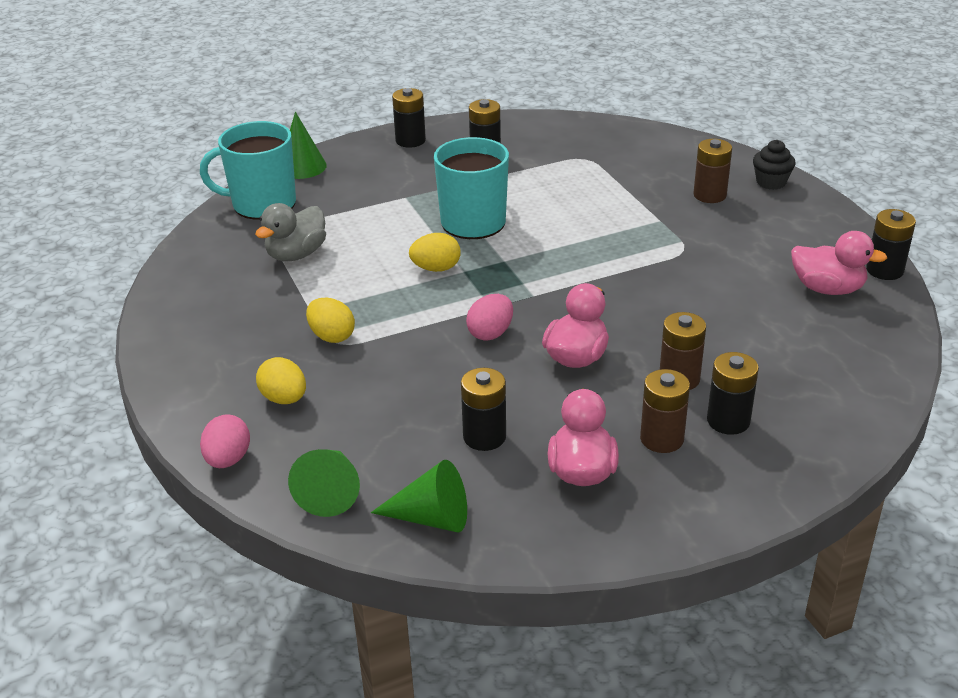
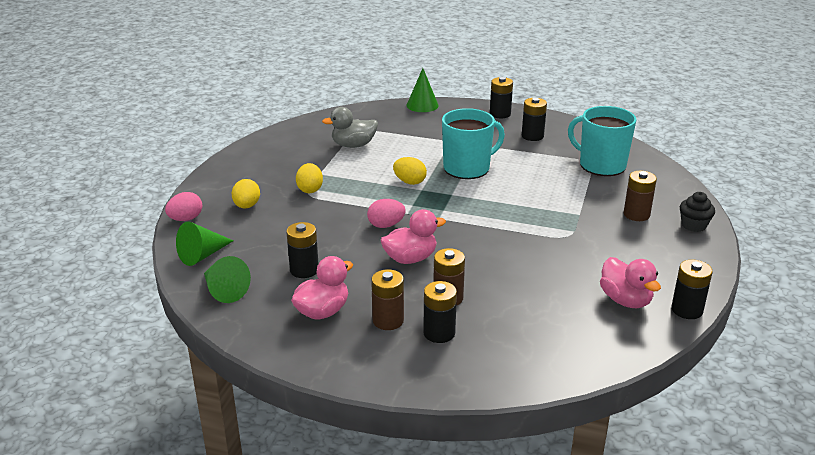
camera: 40 degrees right, 5 degrees down
turquoise mug [200,121,296,220] -> turquoise mug moved to [568,106,637,176]

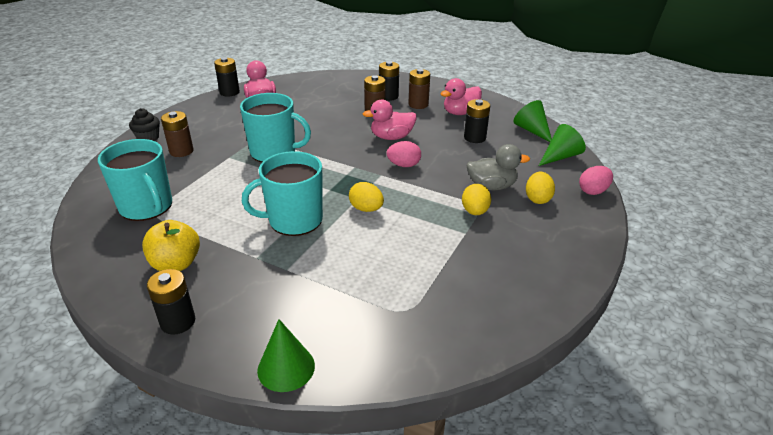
camera: 170 degrees left, 5 degrees up
grey duck [322,107,378,148] -> grey duck moved to [467,144,530,191]
black battery [522,98,547,141] -> yellow apple [142,220,200,271]
none -> turquoise mug [240,93,311,162]

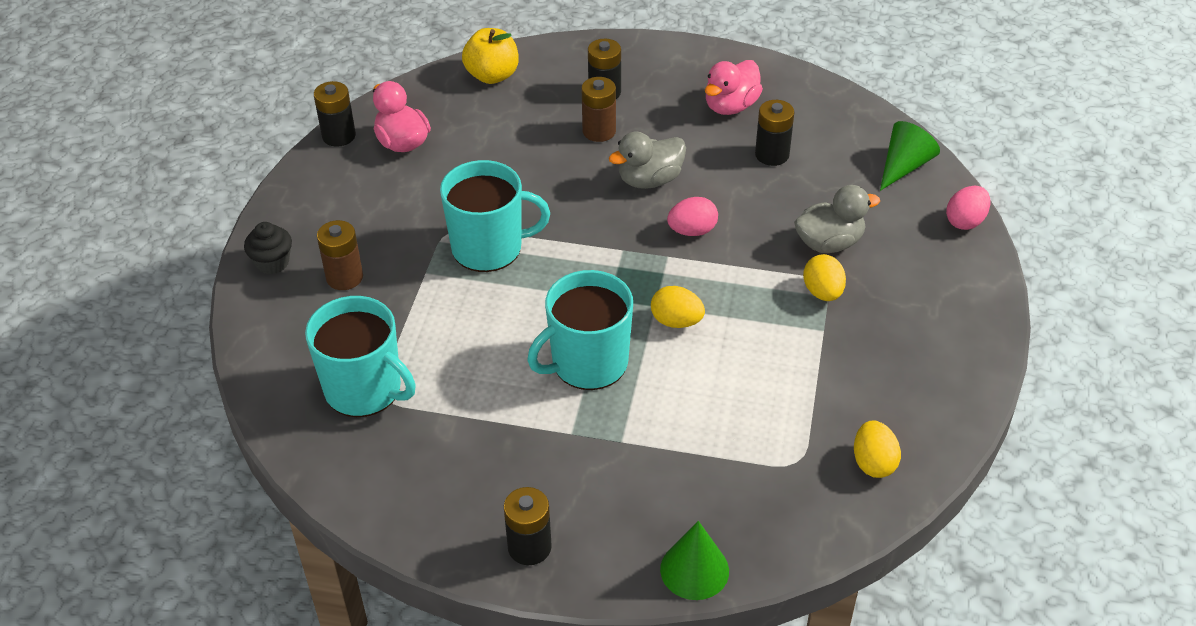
camera: 15 degrees left, 10 degrees up
yellow apple [142,220,200,271] -> yellow apple moved to [462,28,519,84]
pink duck [363,99,417,140] -> grey duck [609,132,686,189]
brown battery [408,69,430,109] -> none
green cone [514,100,552,142] -> none
yellow egg [526,172,555,204] -> yellow egg moved to [854,421,901,478]

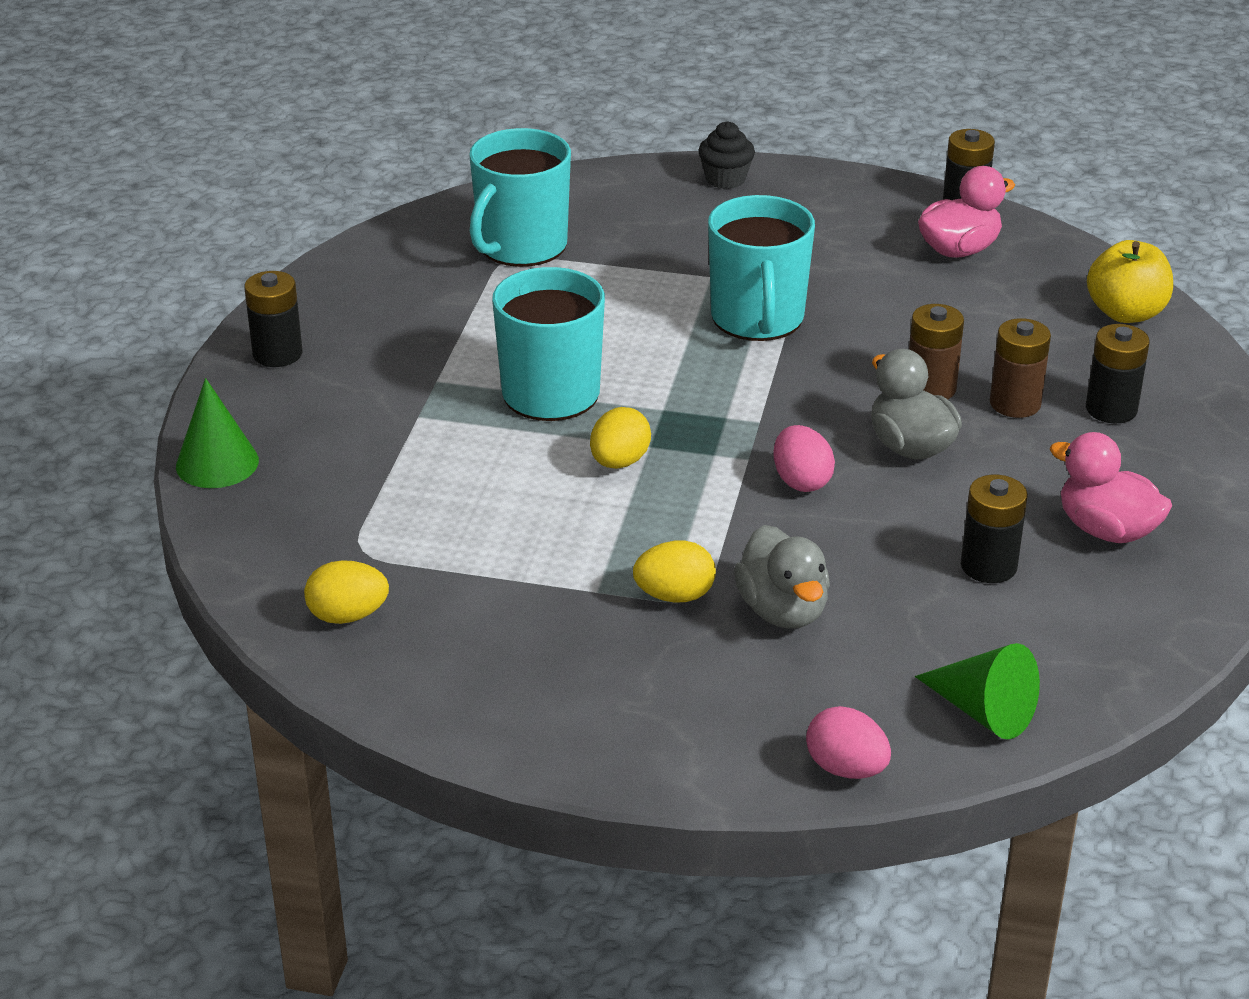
camera: 90 degrees right, 10 degrees down
brown battery [317,220,363,290] -> brown battery moved to [909,304,964,399]

